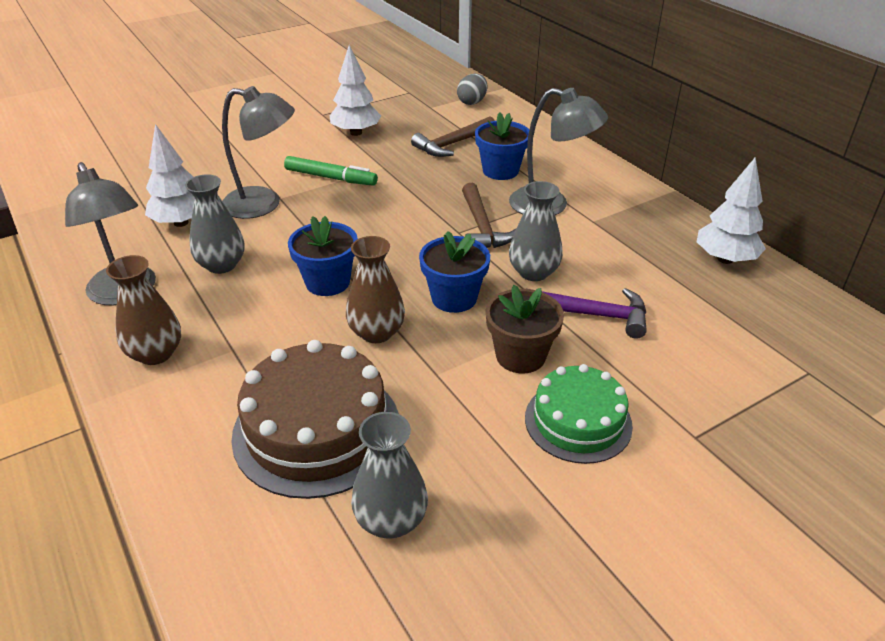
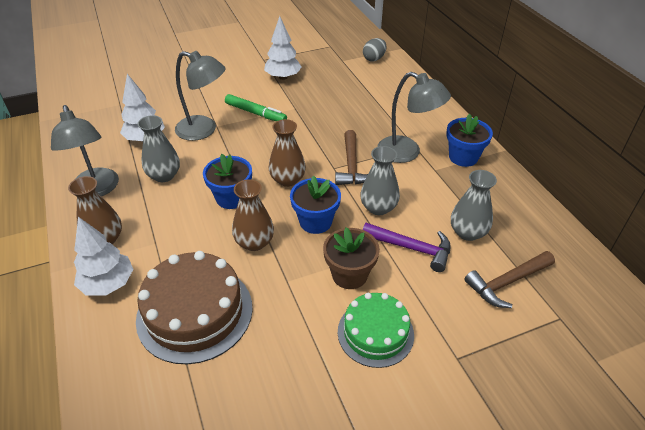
camera: 10 degrees right, 5 degrees up
grey vase [351,412,428,538] -> grey vase moved to [451,170,497,241]
brown hammer [411,116,495,157] -> brown hammer moved to [464,251,555,308]
blue flower pot [475,112,529,180] -> blue flower pot moved to [446,114,493,167]
white tree [697,157,766,264] -> white tree moved to [74,217,133,295]
none -> brown vase [269,119,306,187]

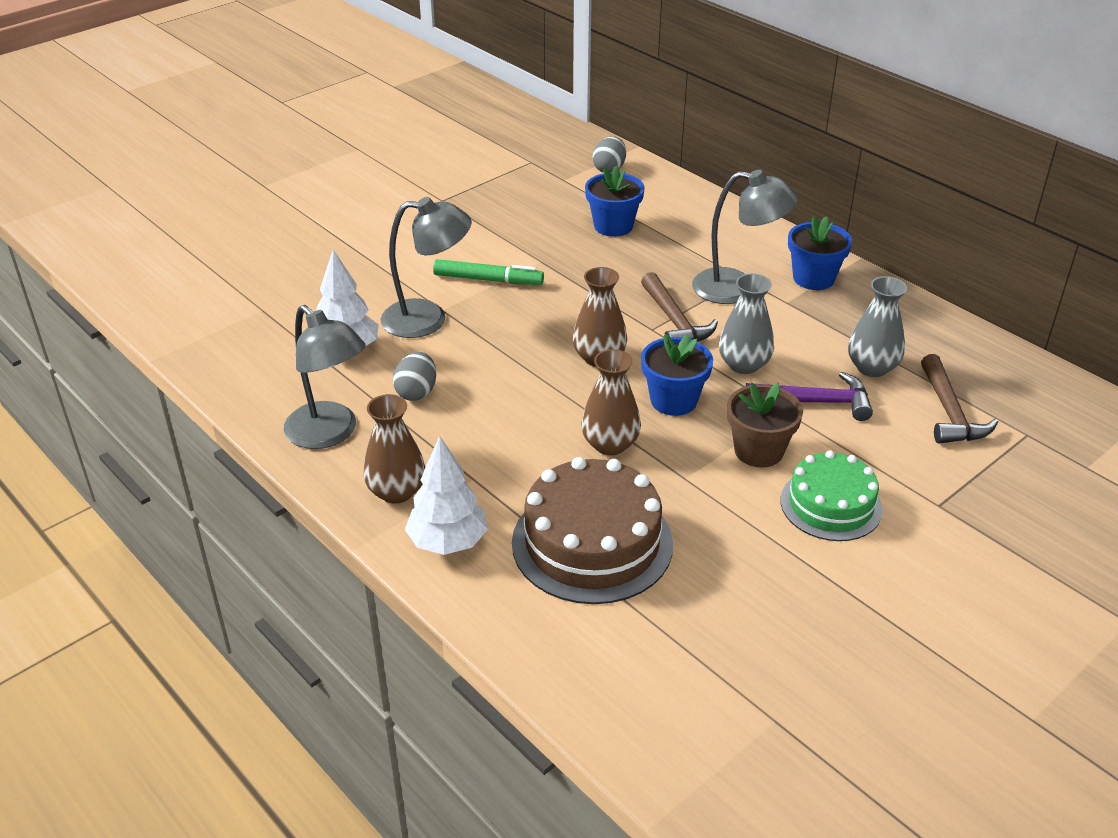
camera: 20 degrees left, 5 degrees down
grey vase [137,115,180,182] -> grey egg [393,352,436,401]
blue flower pot [203,154,252,209] -> blue flower pot moved to [585,165,645,237]
white tree [264,16,302,80] -> none
brown hammer [464,251,555,308] -> brown hammer turned 45 degrees counterclockwise [921,354,998,444]

